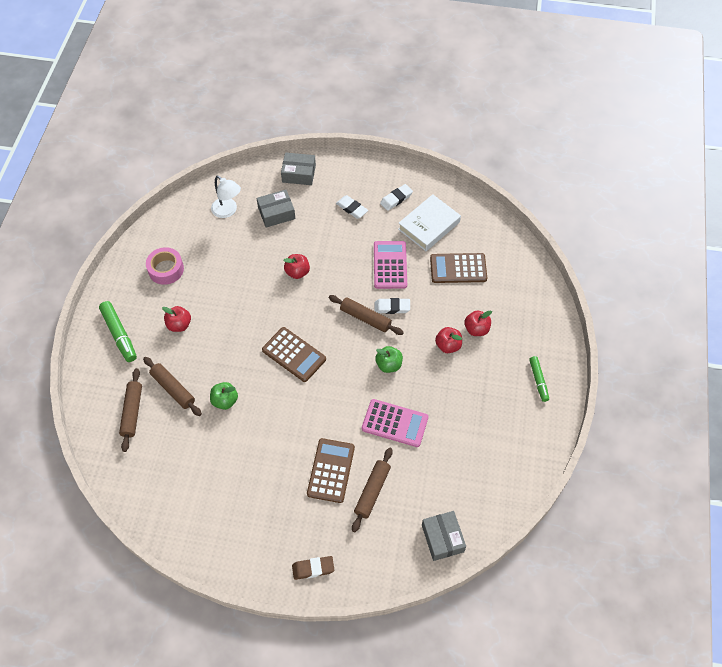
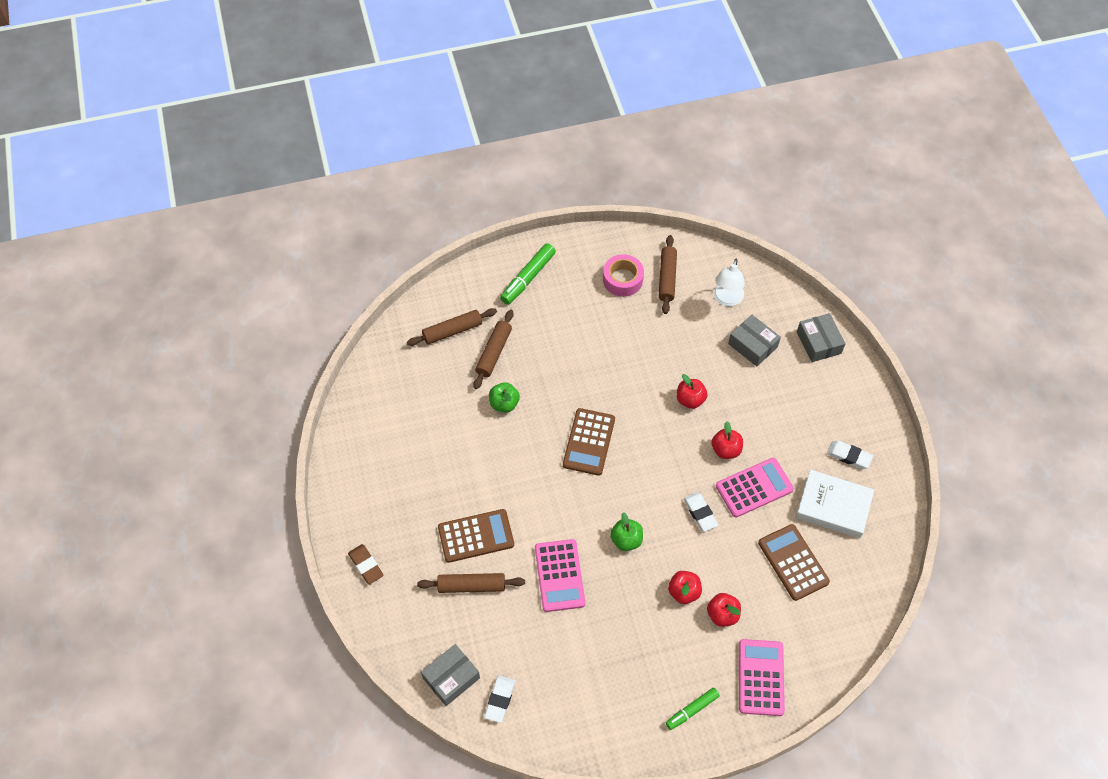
camera: 65 degrees right, 0 degrees up
red apple [162,306,191,332] -> red apple moved to [711,421,743,459]
brown rolling pin [329,295,404,335] -> brown rolling pin moved to [659,235,677,314]
white eraser [336,195,368,219] -> white eraser moved to [484,676,515,723]
none -> pink calculator [739,639,785,716]

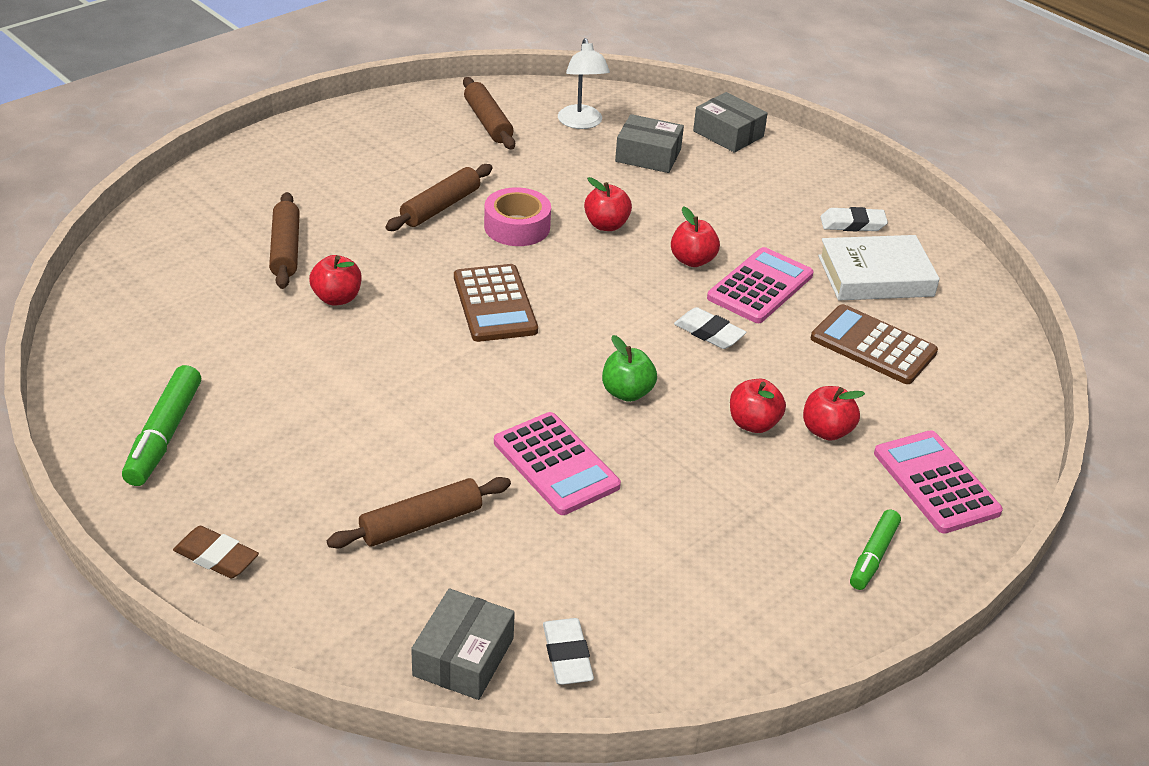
camera: 30 degrees left, 20 degrees down
brown rolling pin [407,308,497,346] -> brown rolling pin moved to [386,164,493,231]
brown calculator [438,509,514,563] -> none
green apple [489,382,520,412] -> red apple [309,255,361,306]
green marker [500,243,556,305] -> green marker moved to [122,365,201,486]
pink tape [603,254,644,297] -> pink tape moved to [484,187,551,246]

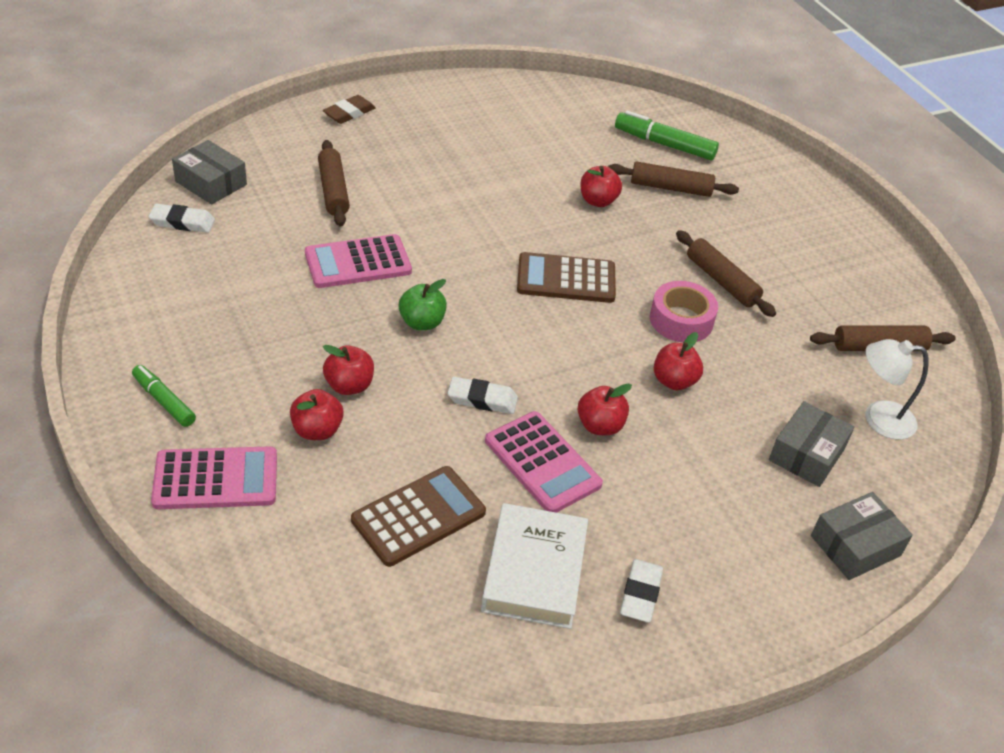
camera: 105 degrees right, 5 degrees up
green marker [122,365,201,486] -> green marker moved to [615,111,719,160]
white eraser [674,307,747,349] -> white eraser turned 45 degrees clockwise [448,377,518,414]

